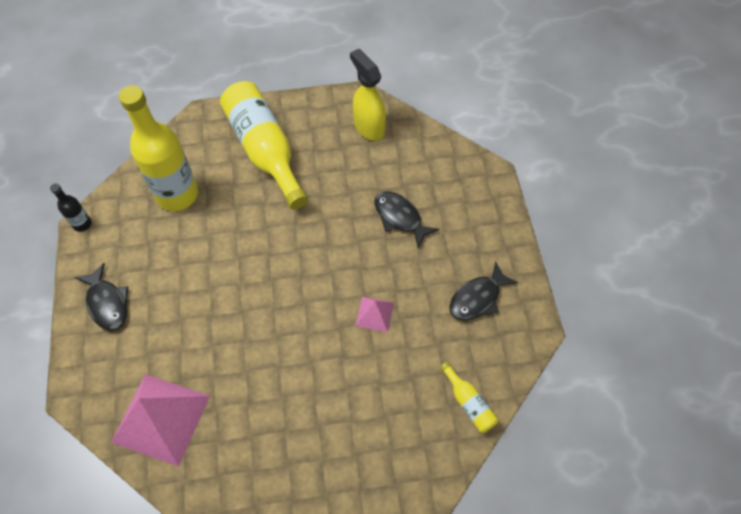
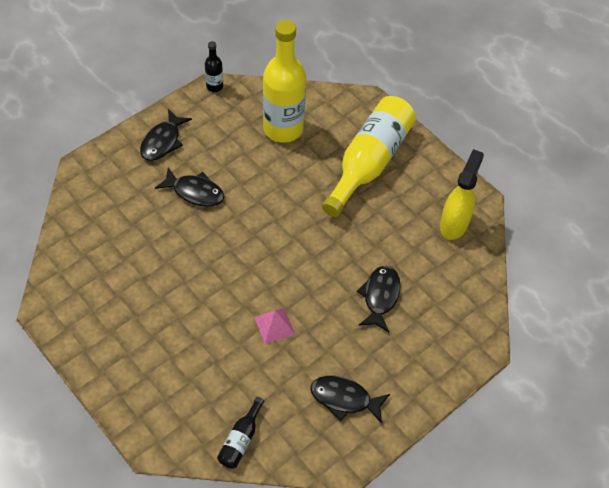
camera: 55 degrees right, 5 degrees down
pink pyramid [111,374,210,467] -> none
yellow bottle [440,362,498,433] -> black bottle [217,397,264,469]
none -> black fish [155,167,224,207]

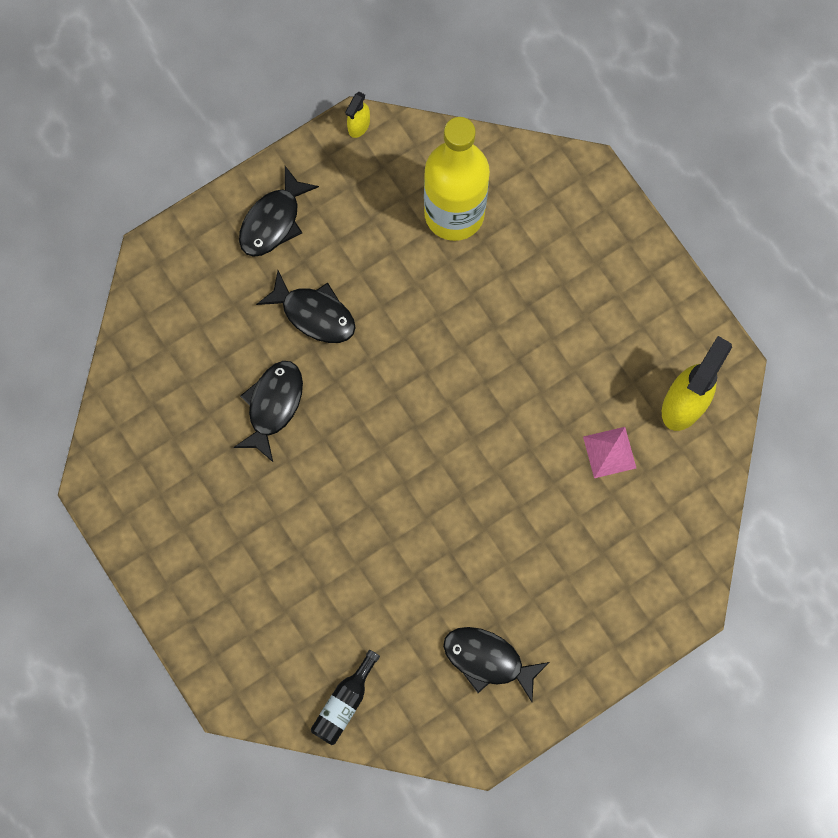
camera: 10 degrees right, 20 degrees up
black bottle [205,41,223,92] -> yellow spray bottle [345,92,370,138]
pink pyramid [254,308,295,344] -> pink pyramid moved to [583,427,636,478]
yellow bottle [322,96,416,217] -> none
black fish [357,266,401,332] -> black fish moved to [233,361,303,462]

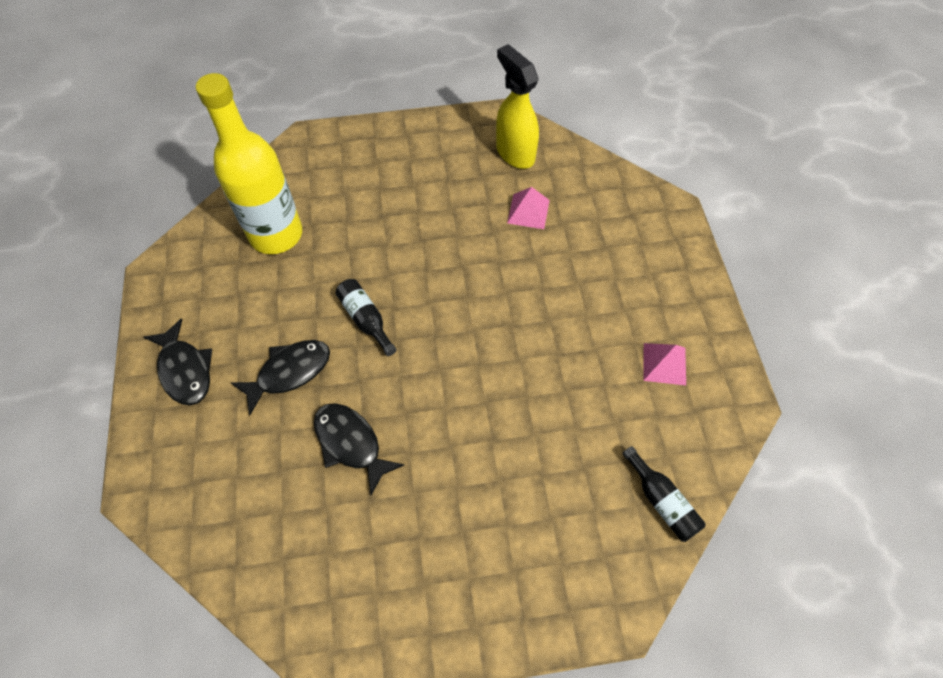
camera: 65 degrees left, 15 degrees down
yellow spray bottle [345,92,370,138] -> none
black fish [443,627,549,702] -> pink pyramid [643,343,686,385]
none -> black bottle [335,279,397,356]

